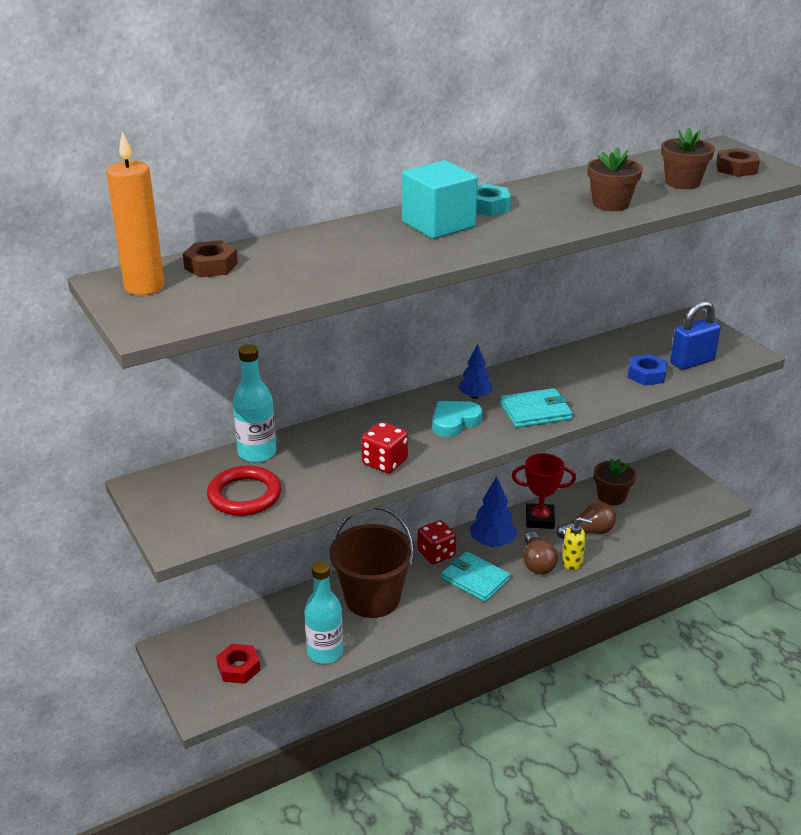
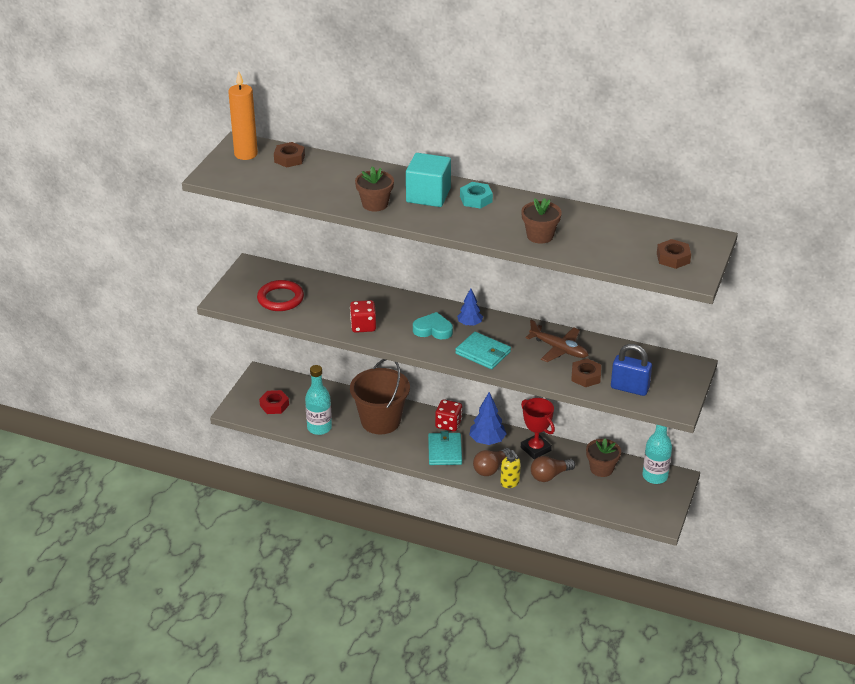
camera: 50 degrees right, 5 degrees up
turquoise bottle [233,344,276,462] -> turquoise bottle moved to [642,425,672,484]
brown light bulb [557,502,616,539] -> brown light bulb turned 120 degrees clockwise [531,456,575,482]
blue nut [627,354,668,386] -> brown nut [571,359,601,387]
brown flower pot [661,128,715,189] -> brown flower pot moved to [355,166,394,212]
none -> brown plane [526,320,588,362]

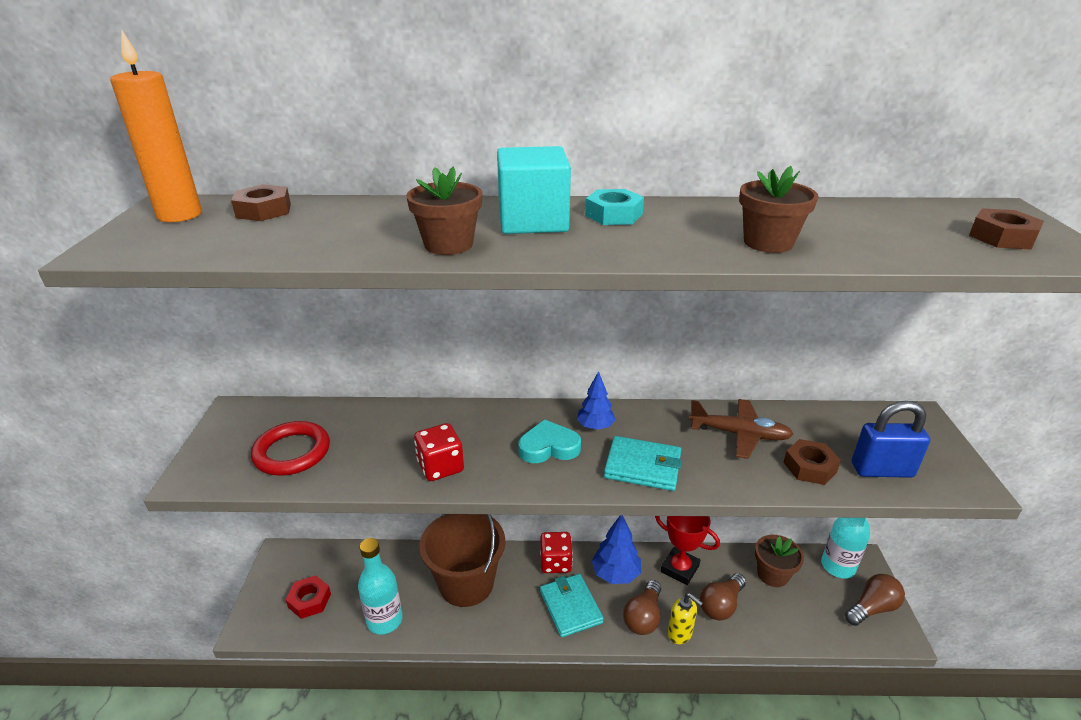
camera: 20 degrees left, 5 degrees down
none -> brown light bulb [845,574,905,626]

